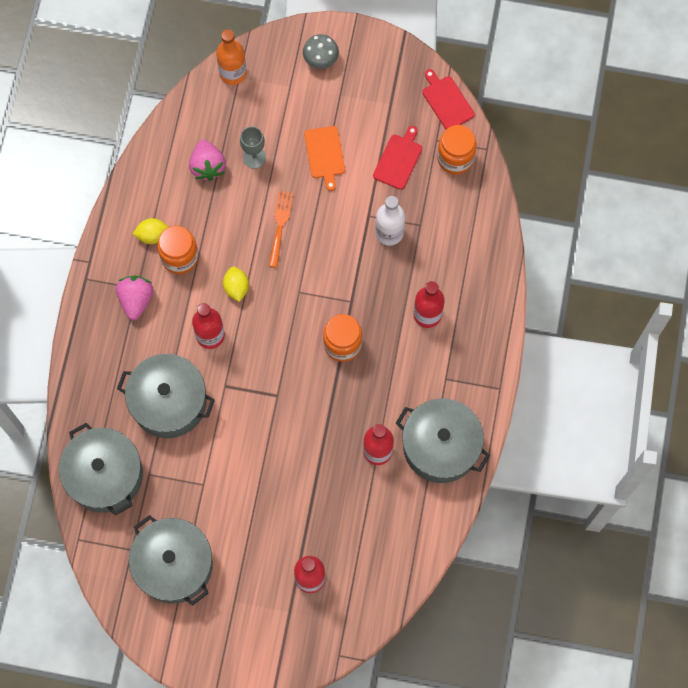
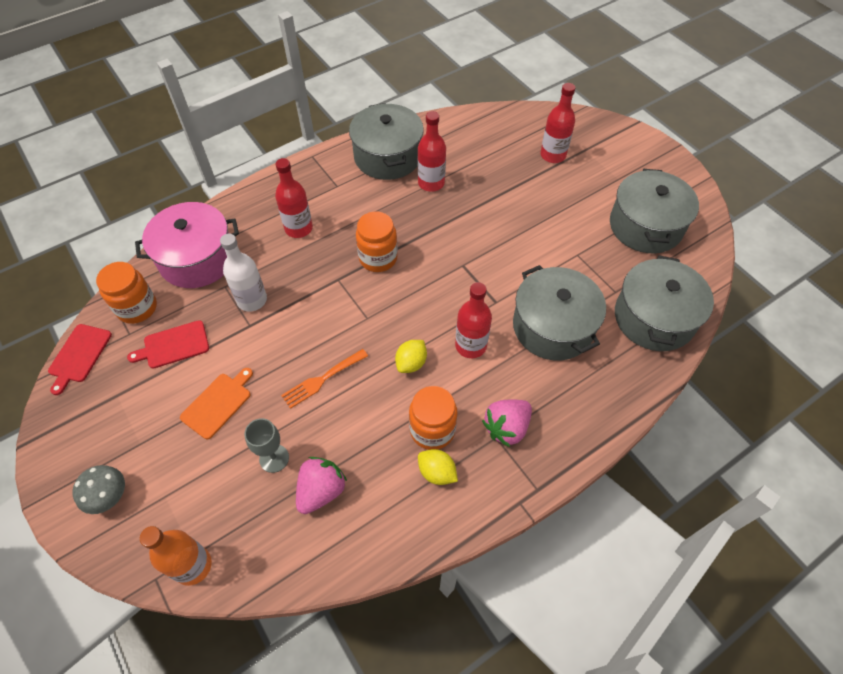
camera: 135 degrees left, 15 degrees down
none -> pink pot [135,202,239,288]

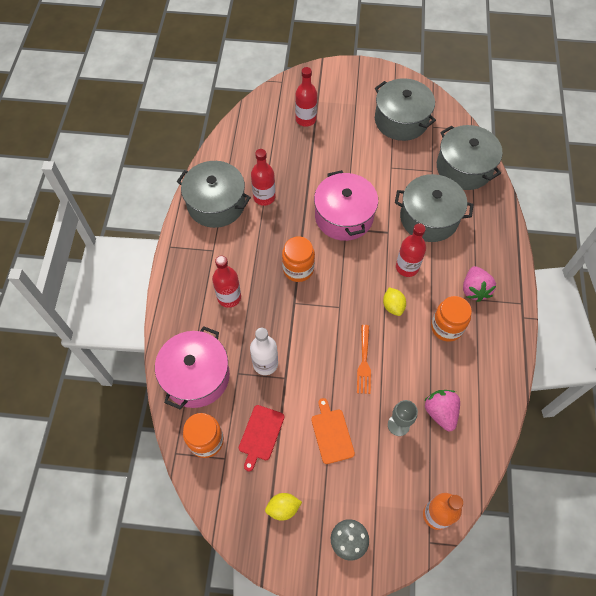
camera: 50 degrees left, 5 degrees up
red cutting board [48,324,112,395] -> none
yellow lemon [418,449,458,485] -> yellow lemon moved to [265,493,302,521]
none -> pink pot [314,170,378,241]

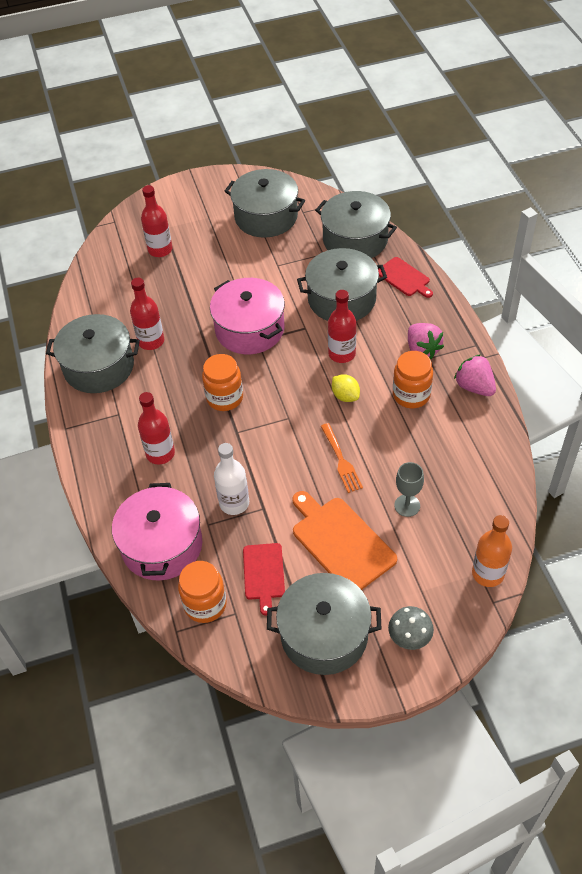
camera: 20 degrees left, 10 degrees down
yellow lemon [265,493,302,521] -> grey pot [267,573,381,675]
orange cutting board [311,398,355,464] -> orange cutting board [292,491,397,590], size x1.64
pink strawberry [424,390,460,431] -> pink strawberry moved to [454,354,496,396]
none -> red cutting board [378,257,433,298]

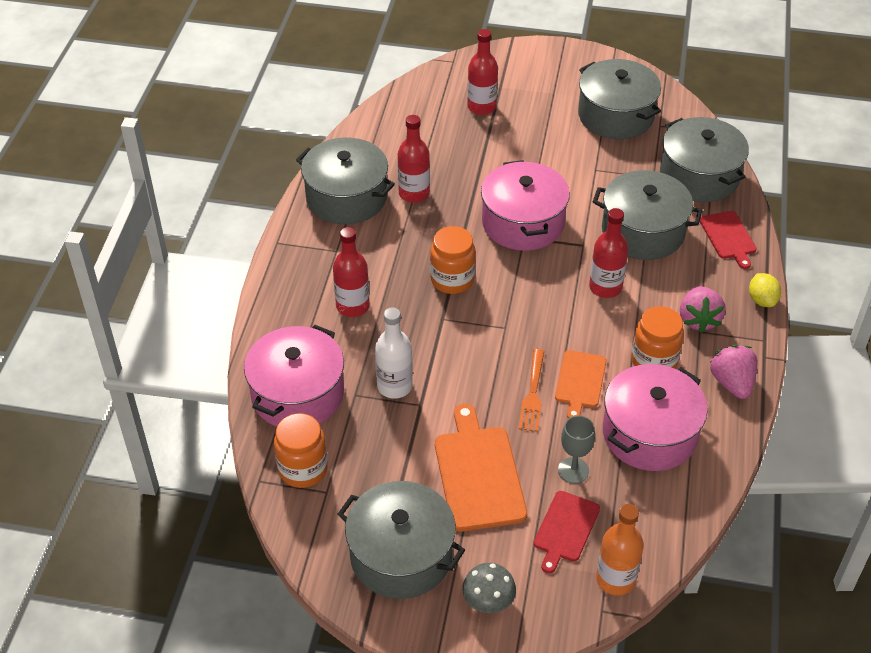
camera: 25 degrees right, 5 degrees down
red cutting board [243,543,285,616] -> red cutting board moved to [534,491,600,573]
yellow lemon [332,374,360,402] -> yellow lemon moved to [749,273,781,307]
none -> orange cutting board [555,350,607,419]
none -> pink pot [603,364,708,471]

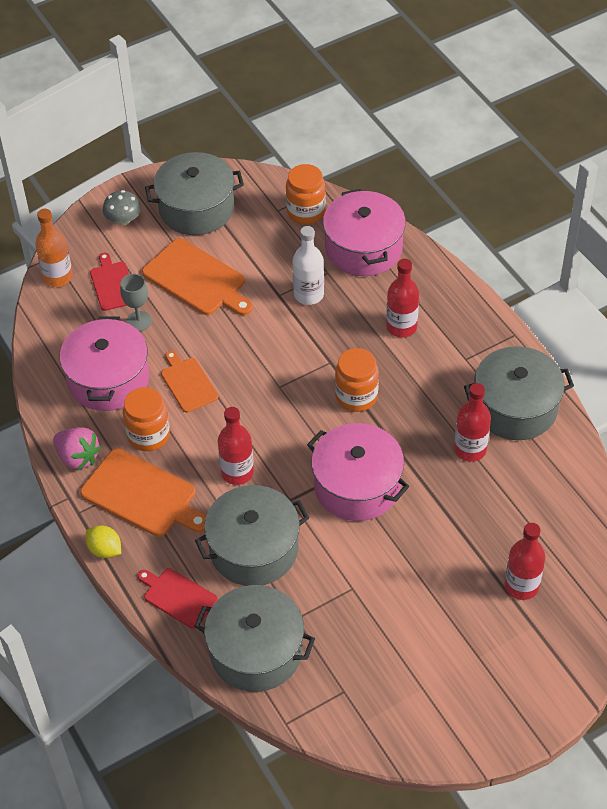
camera: 140 degrees right, 5 degrees up
orange fork [519,349,544,432] -> none
grey pot [578,59,661,139] -> none
pink strawberry [680,286,726,333] -> orange cutting board [80,448,206,537]

